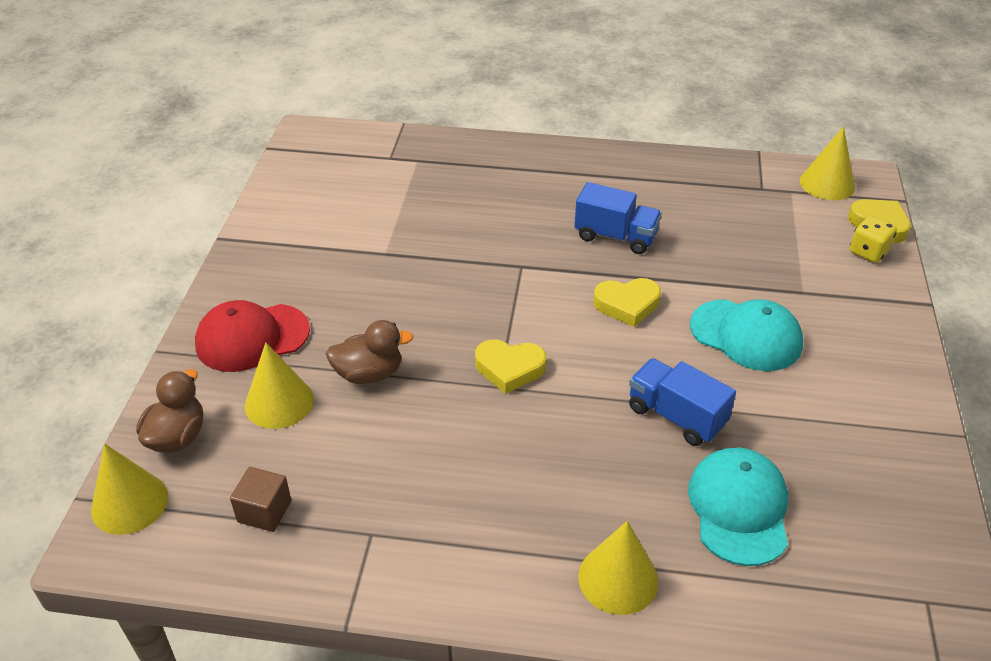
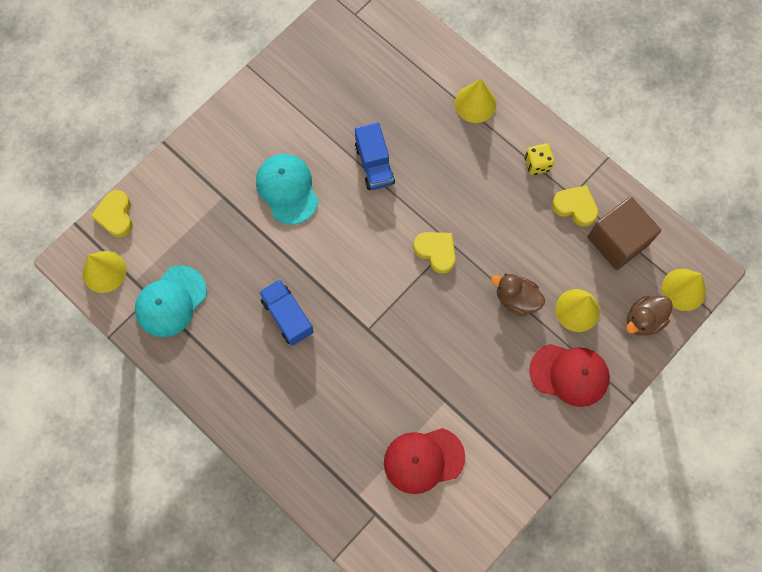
camera: 145 degrees left, 30 degrees up
brown cube [230,467,291,532] -> brown cube [587,197,661,270], size x1.91
yellow heart [593,278,661,327] -> yellow heart moved to [552,185,598,227]
turquoise cap [688,448,788,566] -> turquoise cap moved to [135,266,207,337]
yellow dice [850,216,897,263] -> yellow dice moved to [525,143,555,175]
none -> red cap [384,428,465,494]

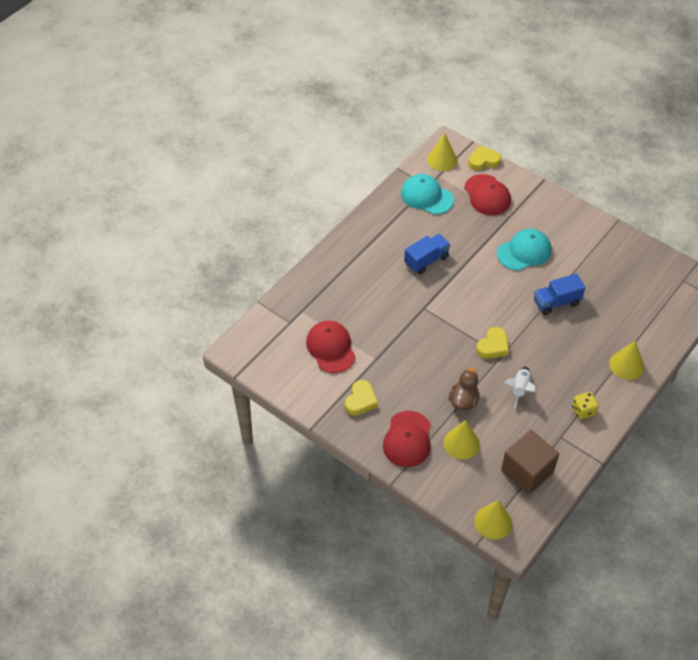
camera: 85 degrees right, 20 degrees down
yellow heart [552,185,598,227] -> yellow heart moved to [345,380,378,416]
brown duck [626,295,673,336] -> none
none -> red cap [464,174,511,215]
none -> white rocket [505,367,536,409]

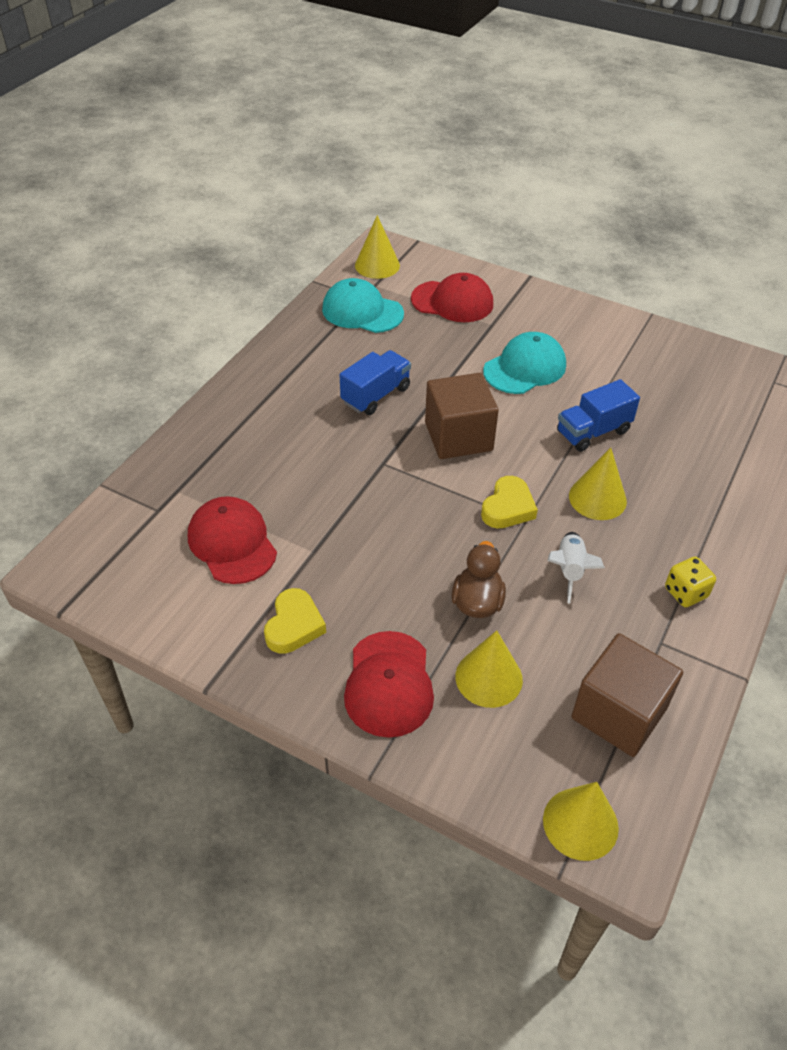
camera: 10 degrees left, 5 degrees down
red cap [464,174,511,215] -> red cap turned 45 degrees counterclockwise [411,273,493,322]
yellow heart [468,145,501,170] -> none
yellow cone [609,340,644,380] -> yellow cone moved to [569,448,627,520]
none -> brown cube [425,373,499,459]

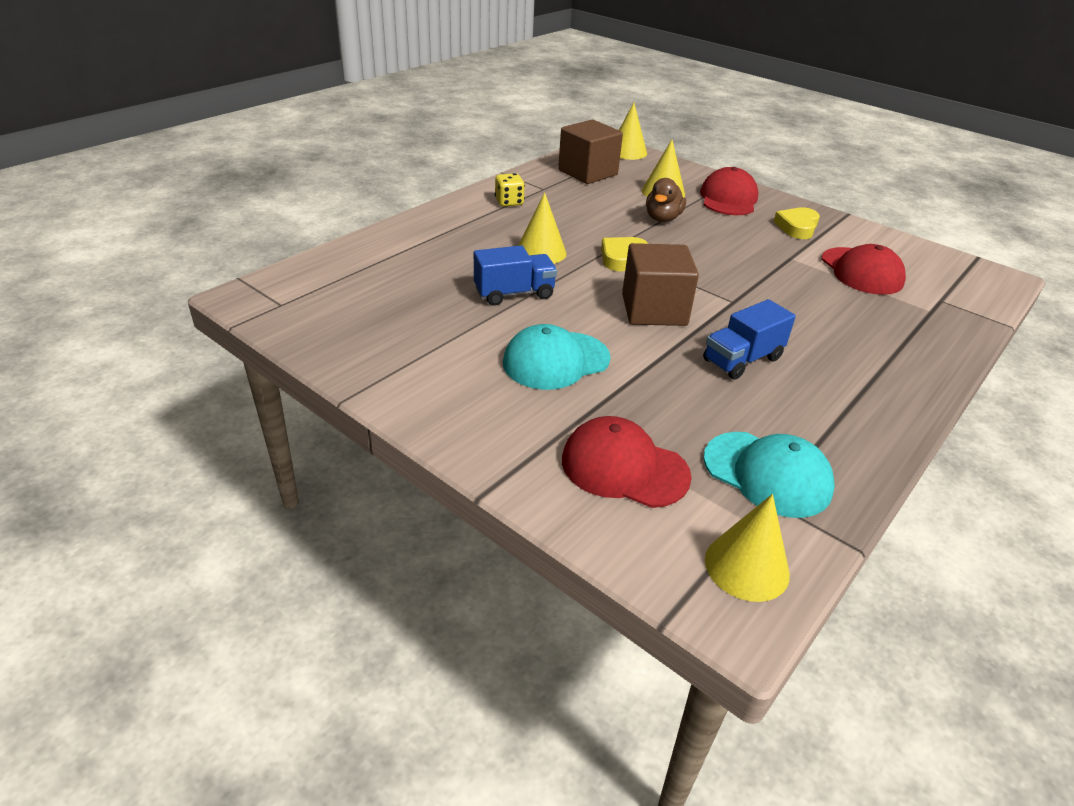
camera: 170 degrees left, 10 degrees down
white rocket [548,532,605,603] -> none

